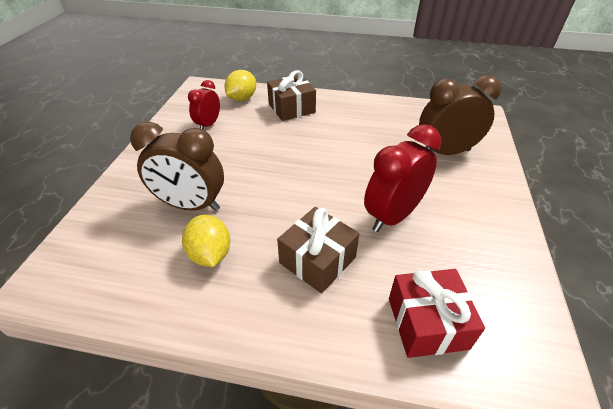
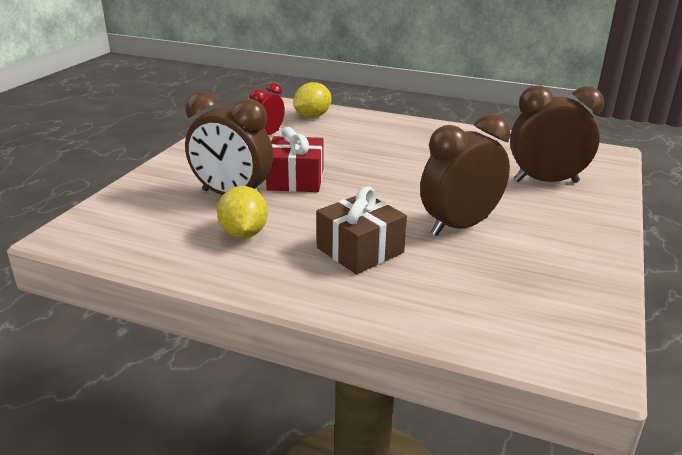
camera: 10 degrees right, 15 degrees down
brown gift [267,70,316,121] -> none
red clock [364,124,441,232] -> brown clock [420,114,510,236]
red gift [389,269,485,358] -> red gift moved to [266,127,323,192]

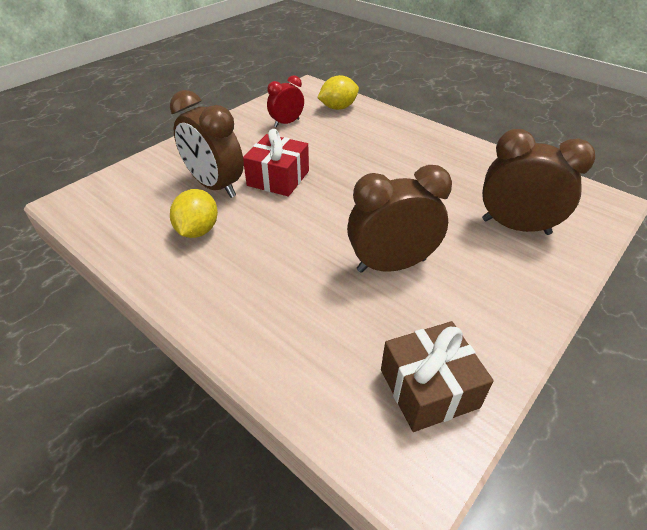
camera: 20 degrees right, 15 degrees up
brown gift [316,186,407,274] -> brown gift moved to [381,321,494,432]

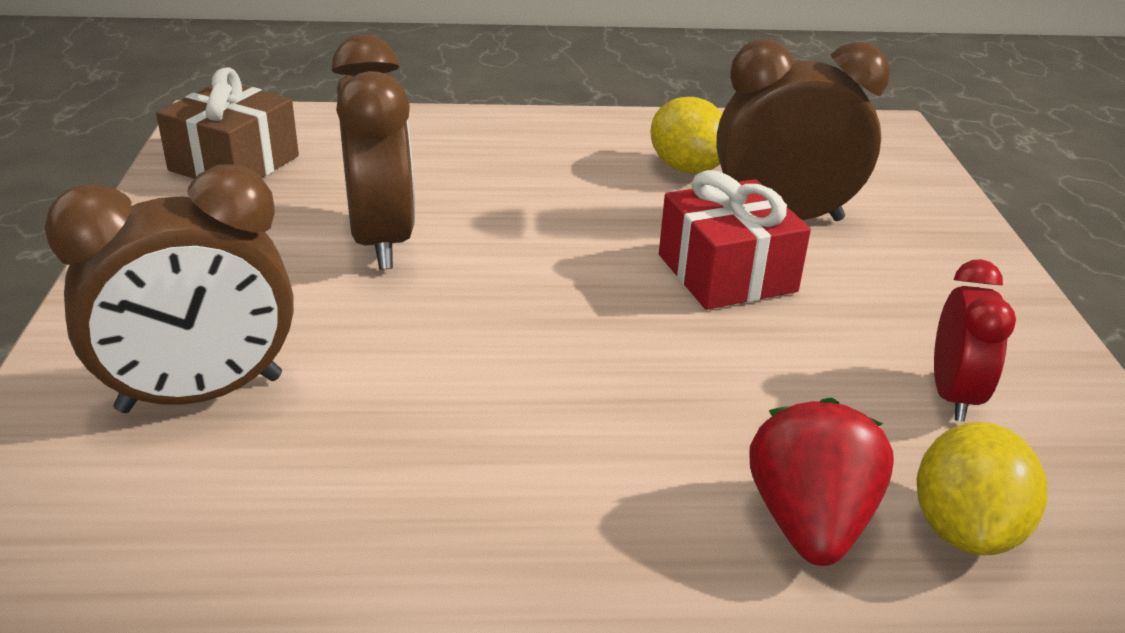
camera: 135 degrees right, 10 degrees down
brown clock [347,165,452,273] -> brown clock turned 45 degrees counterclockwise [332,35,415,270]
none -> red strawberry [749,398,894,566]

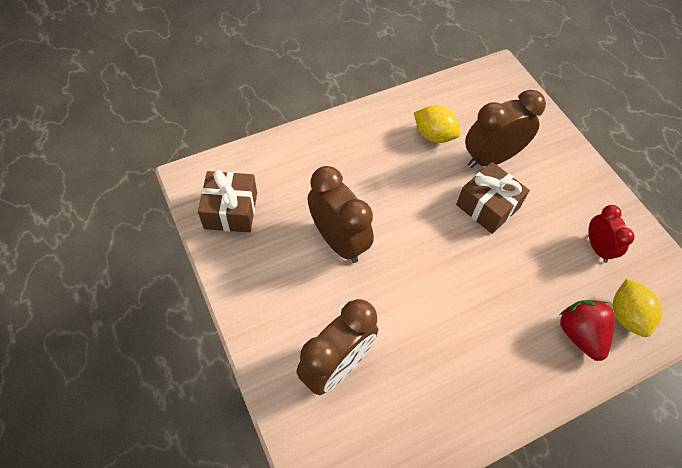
camera: 25 degrees left, 25 degrees up
red gift [659,170,811,310] -> brown gift [456,162,530,234]

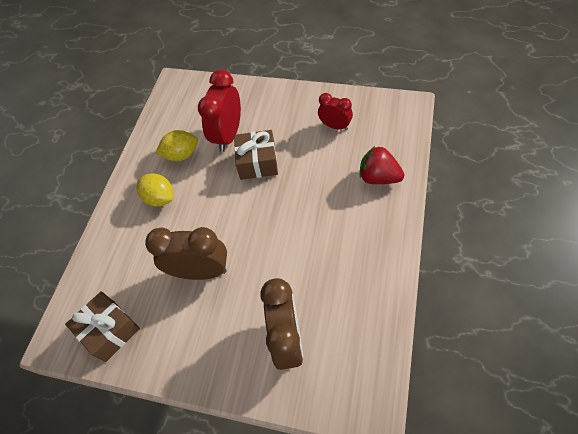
camera: 40 degrees left, 0 degrees up
brown clock [465,90,546,168] -> red clock [198,70,241,152]
yellow lemon [613,279,662,337] -> yellow lemon moved to [136,173,173,206]

